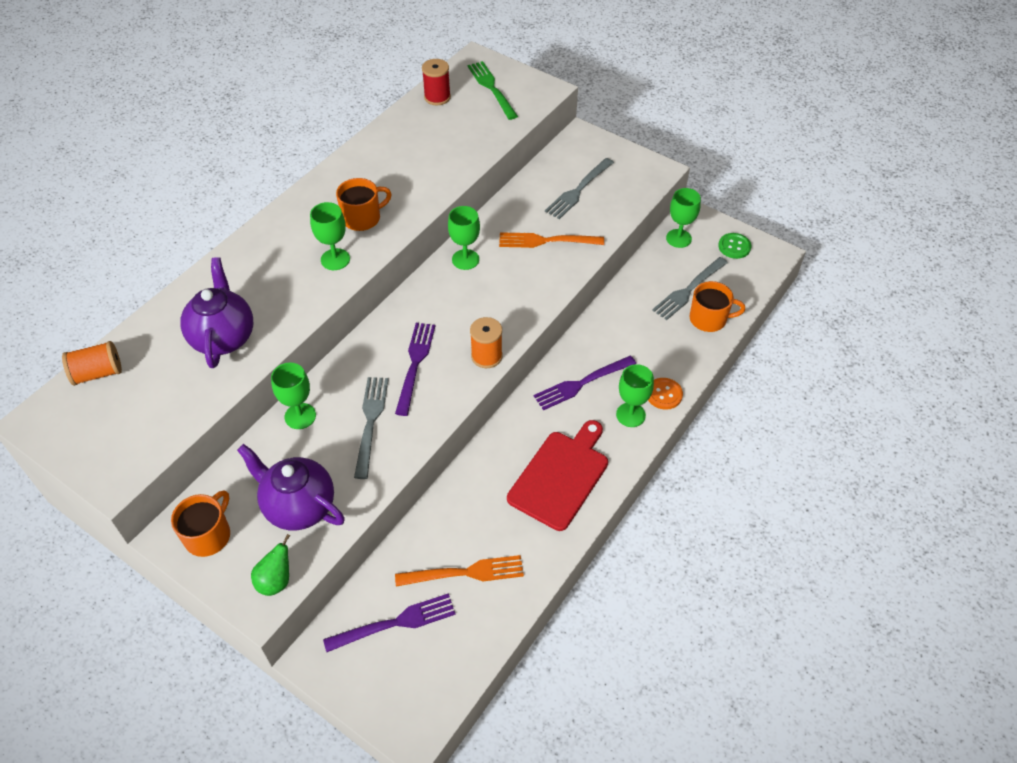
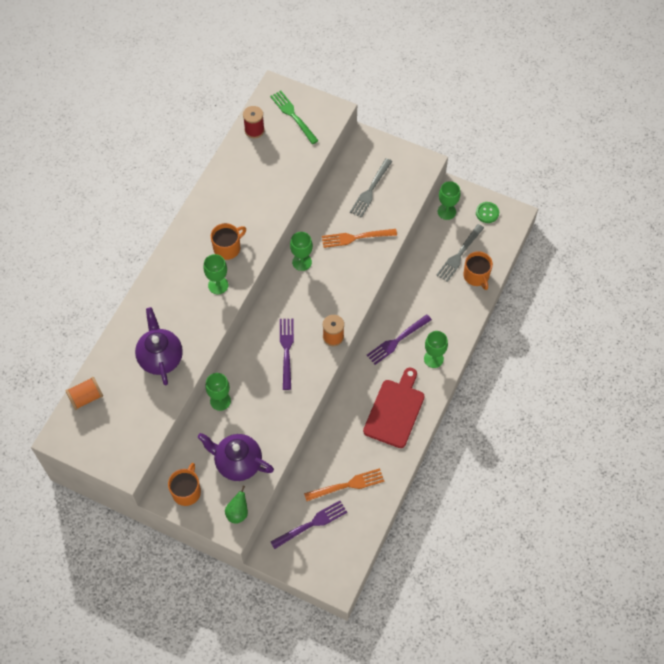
camera: 10 degrees left, 10 degrees up
grey fork [354,377,389,479] -> none
orange button [648,378,683,410] -> none
orange mug [690,281,745,332] -> orange mug turned 75 degrees clockwise [463,251,493,290]

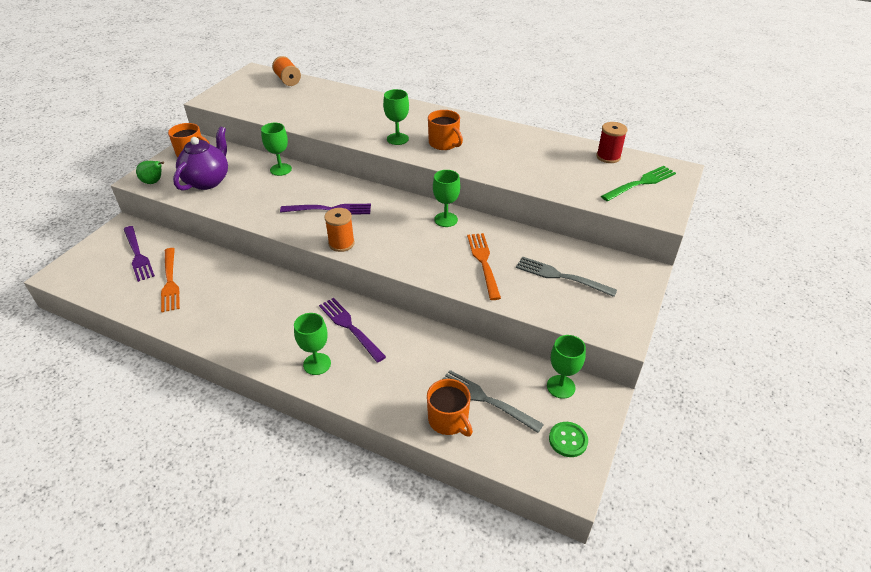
camera: 90 degrees right, 20 degrees down
purple teapot [135,307,183,386] -> none
red cutting board [363,368,425,448] -> none
orange mug [463,251,493,290] -> orange mug turned 105 degrees counterclockwise [427,379,473,437]

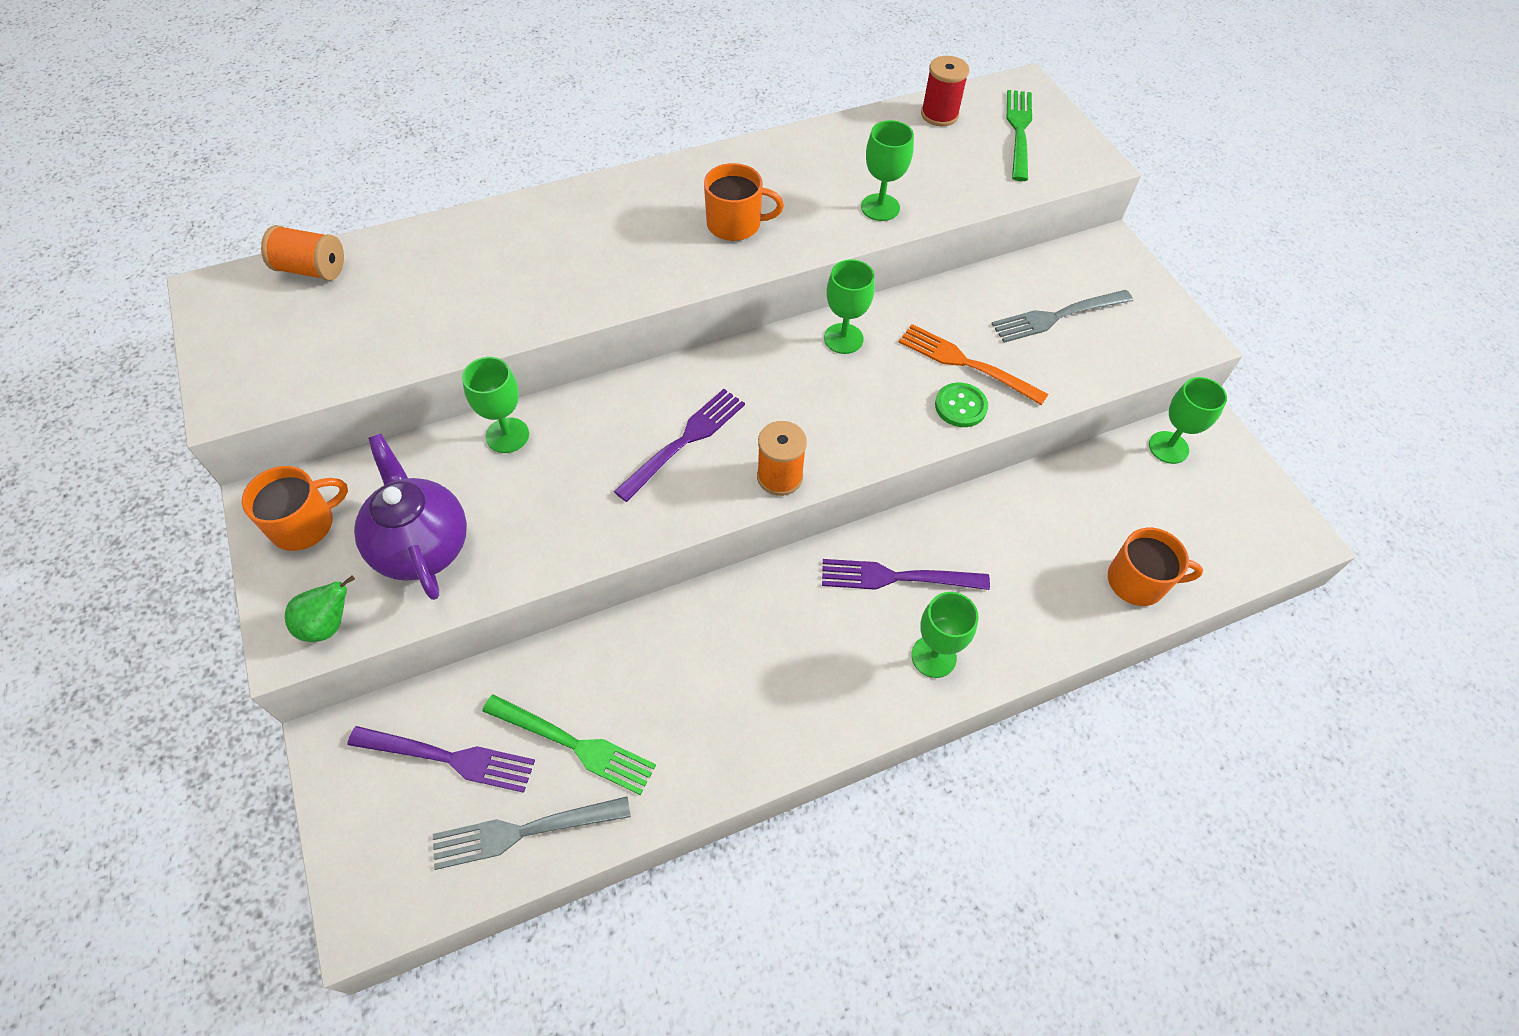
camera: 50 degrees left, 15 degrees up
orange fork [161,248,180,312] -> green fork [482,694,656,795]
green goblet [383,89,409,145] -> green goblet moved to [861,120,914,221]
grey fork [442,370,544,433] -> grey fork moved to [433,796,631,870]
green button [549,422,588,457] -> green button moved to [935,382,988,427]

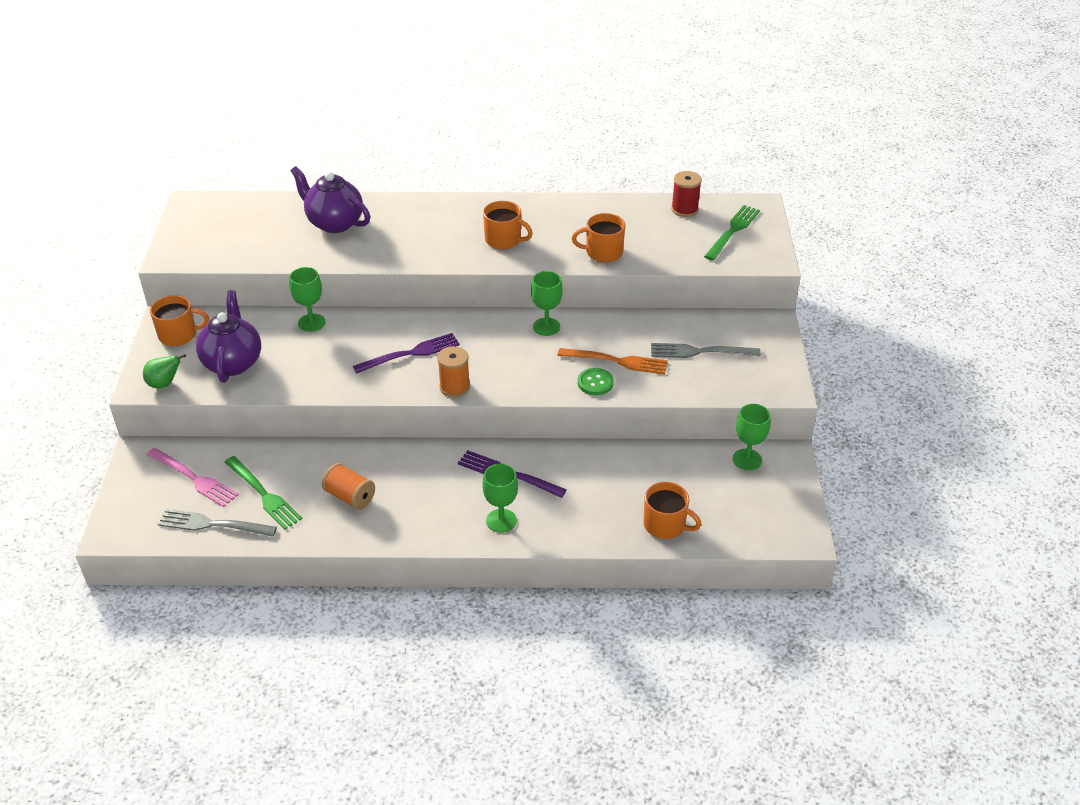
camera: 25 degrees right, 15 degrees down
orange spool [261,225,344,281] -> orange spool moved to [322,463,375,510]
purple fork [347,726,535,793] -> pink fork [146,448,239,507]
green goblet [861,120,914,221] -> orange mug [572,213,625,262]
orange fork [899,324,1048,405] -> orange fork turned 135 degrees clockwise [558,348,668,374]
none -> purple teapot [291,166,370,233]

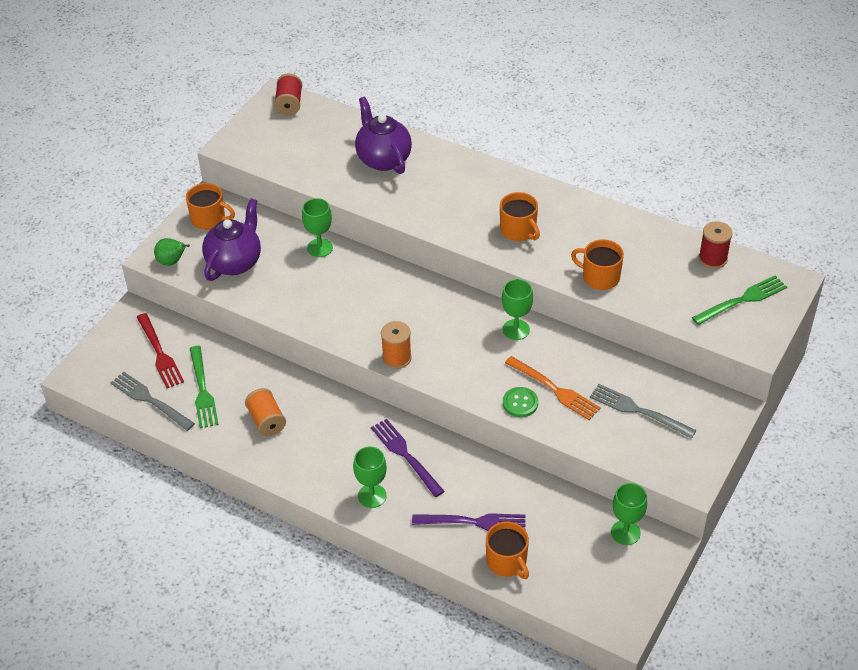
camera: 30 degrees right, 5 degrees up
pink fork [146,448,239,507] -> red fork [137,313,184,388]
purple fork [353,333,460,373] -> purple fork moved to [412,513,525,531]
none -> red spool [274,74,302,115]

